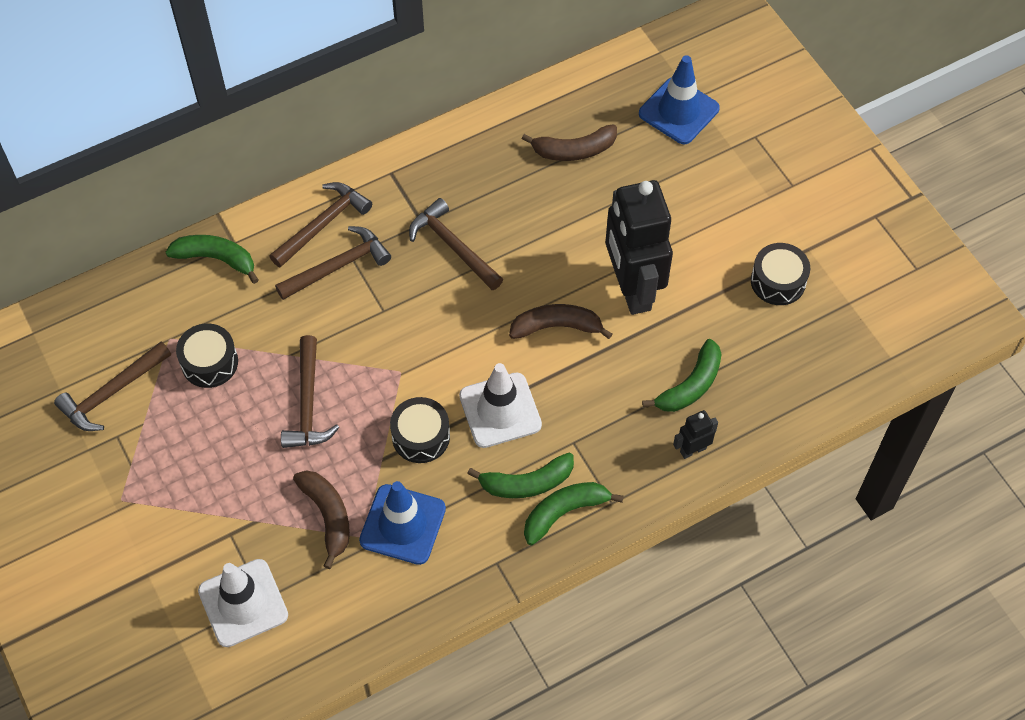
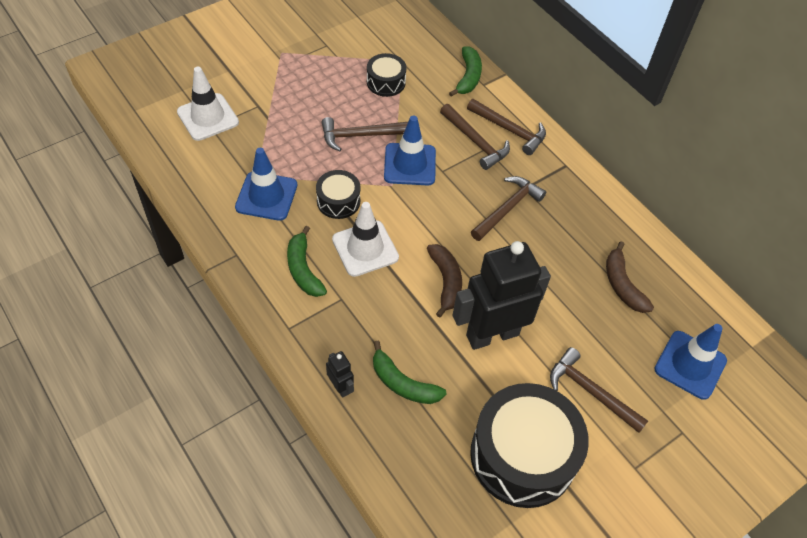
camera: 80 degrees right, 5 degrees down
brown hammer [54,342,171,431] -> brown hammer moved to [550,347,648,433]
brown banana [293,470,350,569] -> none
green banana [524,482,624,545] -> none
black drum [751,243,810,305] -> black drum [470,383,589,508], size x2.03
none -> blue traffic cone [384,116,436,185]

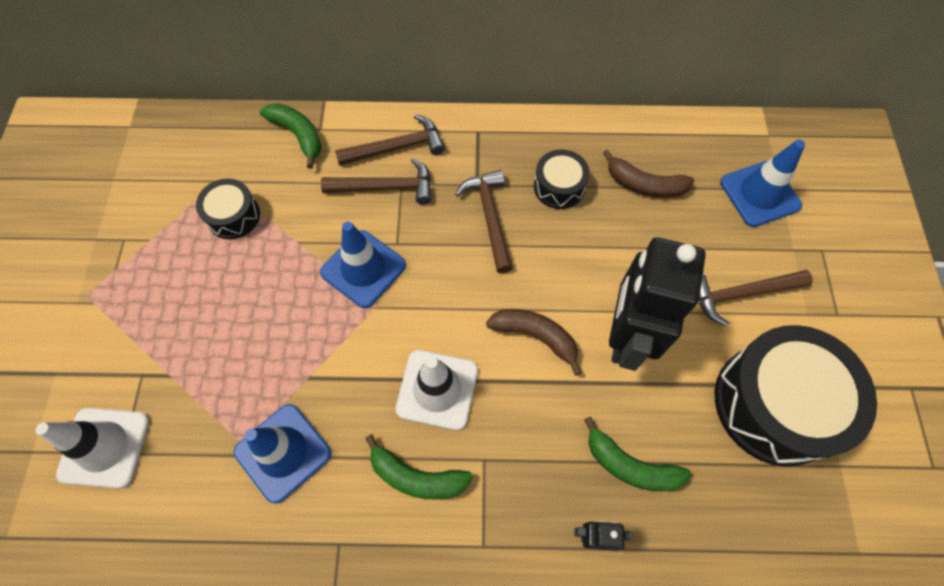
camera: 50 degrees left, 10 degrees up
black drum [316,170,360,219] -> black drum moved to [534,149,590,209]
brown hammer [322,117,408,151] -> none
green banana [373,341,447,404] -> green banana turned 45 degrees clockwise [584,417,691,491]

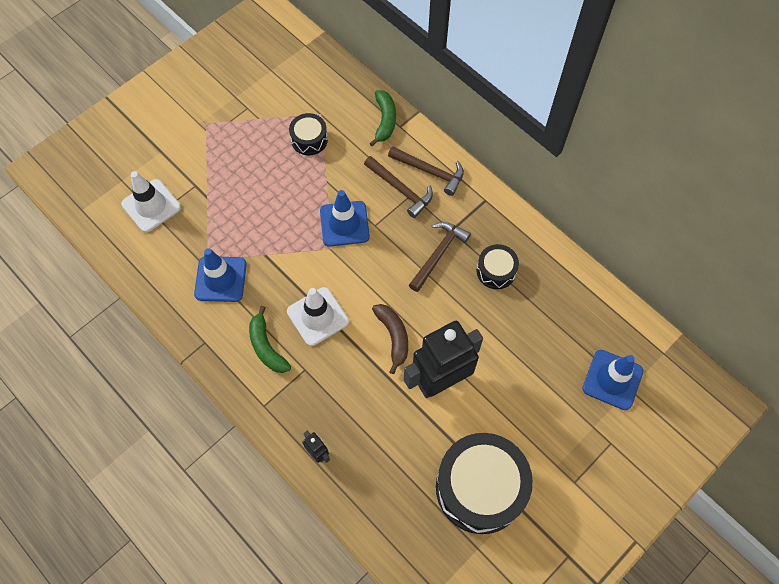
camera: 45 degrees right, 0 degrees up
green banana [584,417,691,491] -> none
brown banana [603,149,694,198] -> none
brown hammer [699,270,813,326] -> none

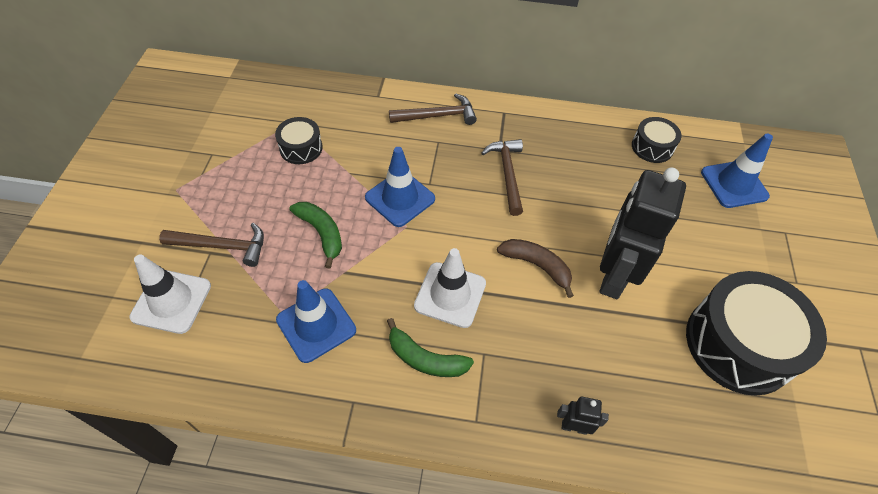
camera: 40 degrees left, 10 degrees down
brown hammer [364,156,433,218] -> brown hammer moved to [159,223,264,267]
green banana [369,90,396,146] -> green banana moved to [289,202,342,269]
black drum [477,244,519,289] -> black drum moved to [632,117,682,163]

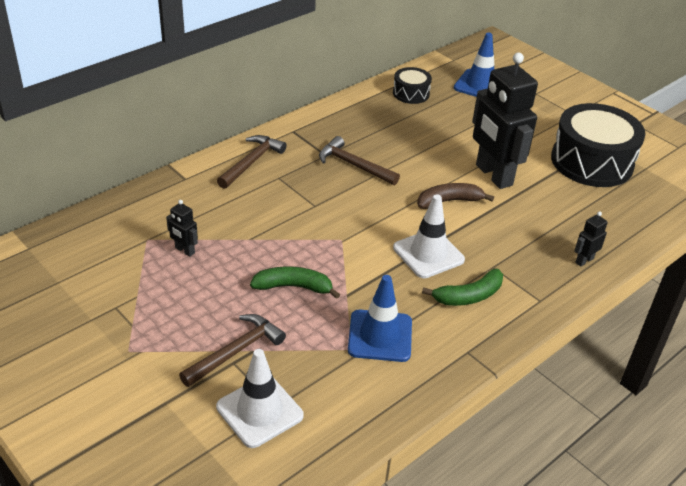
camera: 50 degrees left, 15 degrees down
black drum [275,117,323,164] -> black robot [166,200,198,257]
blue traffic cone [365,147,435,227] -> none

